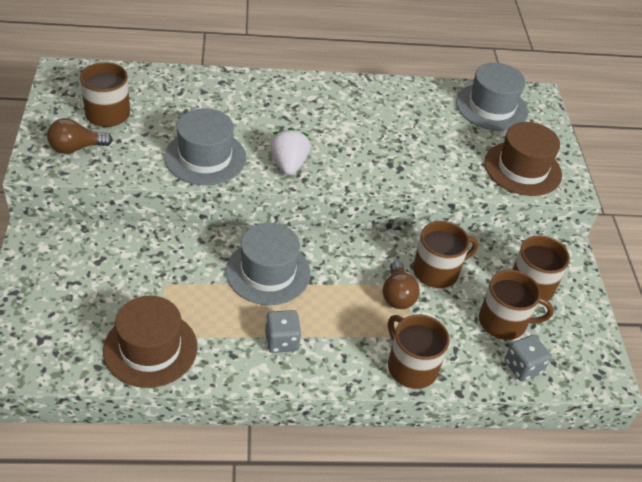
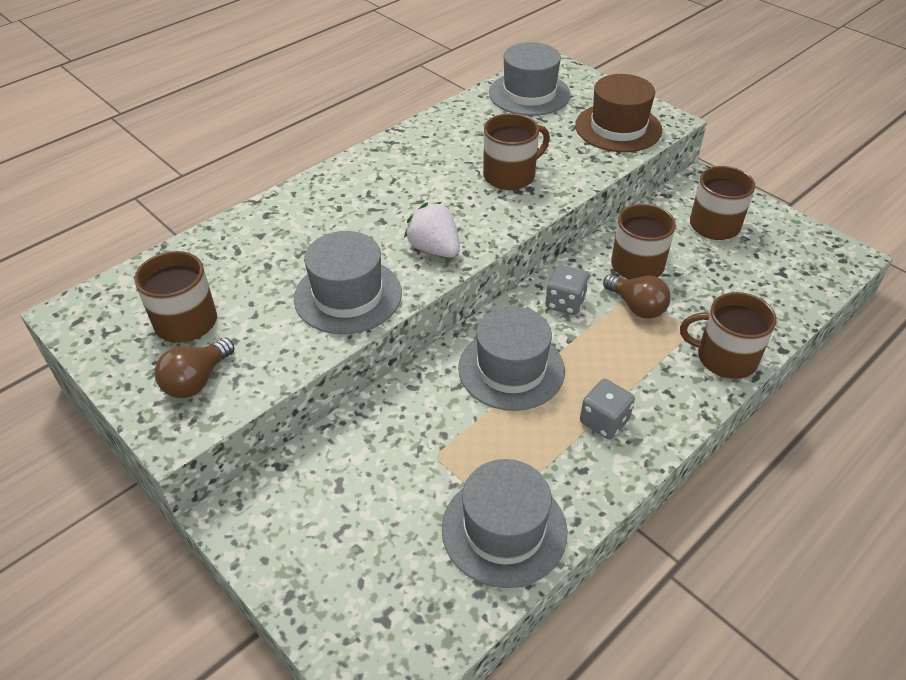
camera: 35 degrees left, 0 degrees up
brown hat [103,295,197,388] -> grey hat [442,459,568,588]
brown mug [479,270,554,340] -> brown mug moved to [483,113,550,190]
grey dice [505,335,551,381] -> grey dice moved to [546,265,589,315]

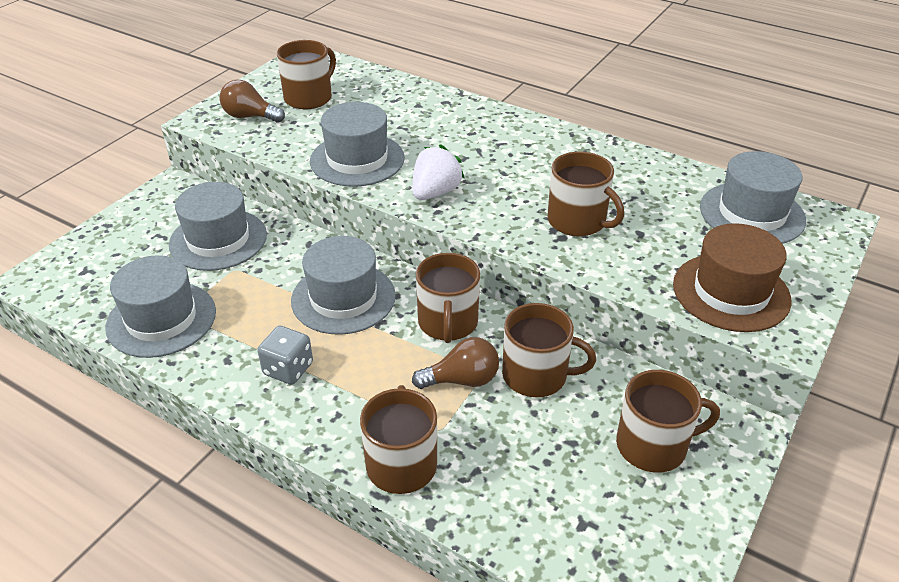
camera: 75 degrees right, 5 degrees down
grey dice [546,265,589,315] -> brown mug [416,253,480,343]
brown light bulb [603,274,671,318] -> brown light bulb turned 135 degrees counterclockwise [412,337,499,389]
none -> grey hat [169,182,267,271]

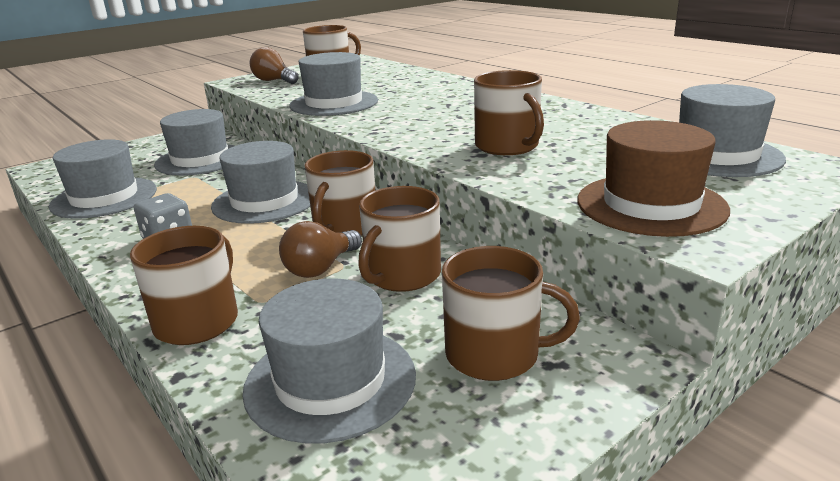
camera: 20 degrees right, 15 degrees down
white strawberry [412,144,464,200] -> none
brown light bulb [412,337,499,389] -> brown light bulb turned 120 degrees clockwise [279,221,362,278]
brown mug [502,303,596,397] -> brown mug turned 90 degrees clockwise [358,186,441,292]
none -> grey hat [242,278,416,444]

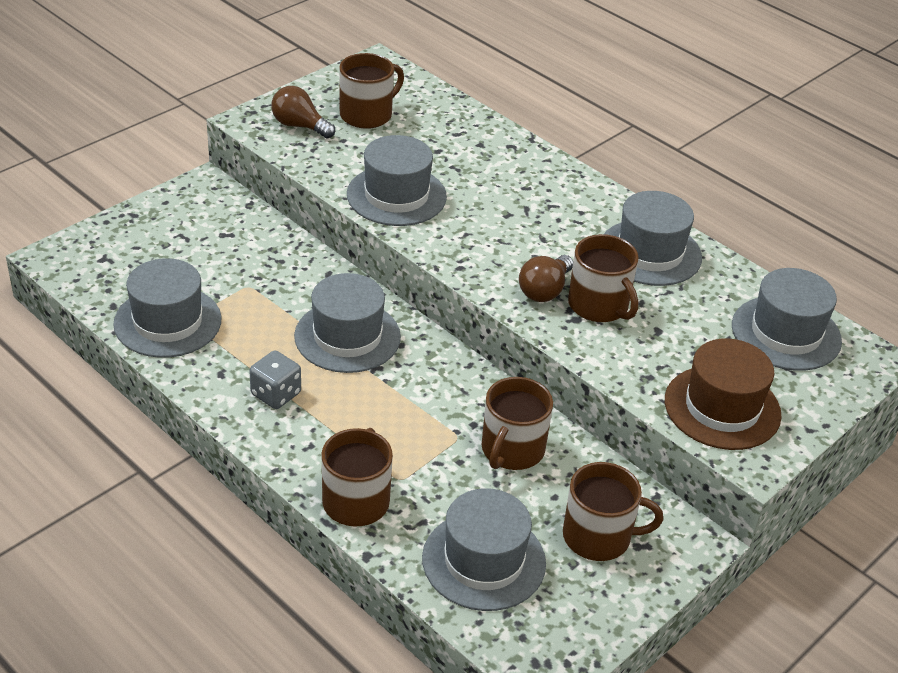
camera: 10 degrees left, 15 degrees up
grey hat [154,109,234,176] -> grey hat moved to [604,191,702,286]
brown light bulb [279,221,362,278] -> brown light bulb moved to [519,255,573,302]
brown mug [305,150,375,236] -> none

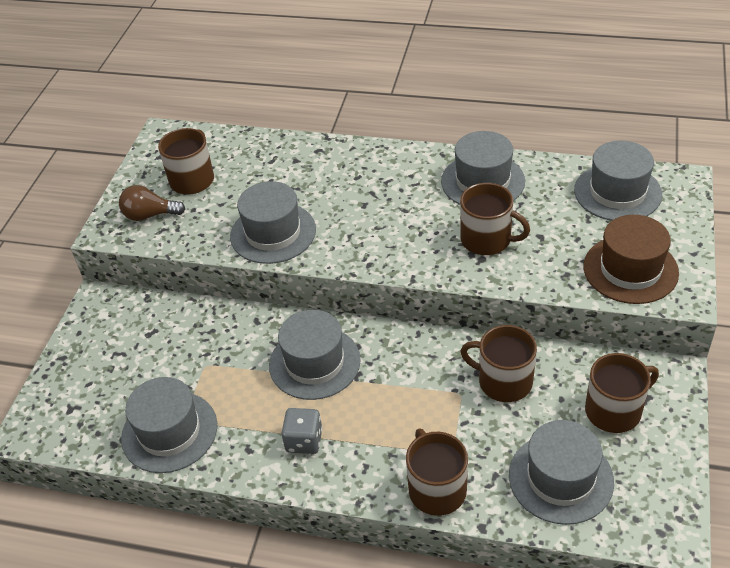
camera: 25 degrees left, 5 degrees up
brown mug [482,377,553,470] -> brown mug turned 120 degrees clockwise [460,325,537,402]
brown light bulb [519,255,573,302] -> none

